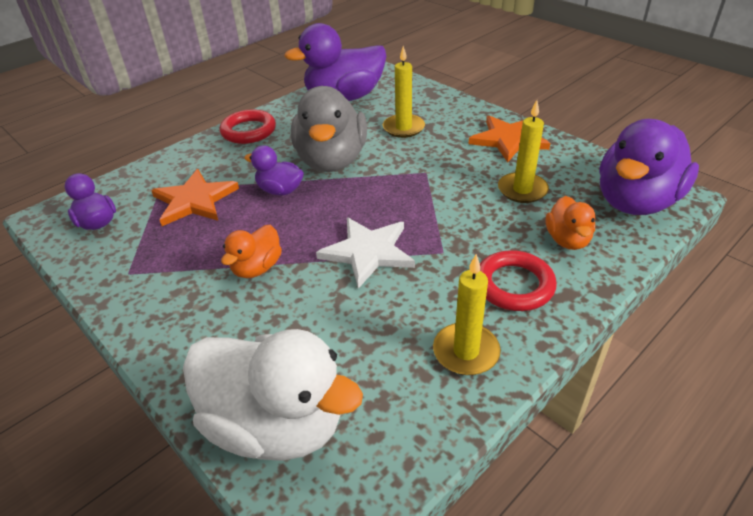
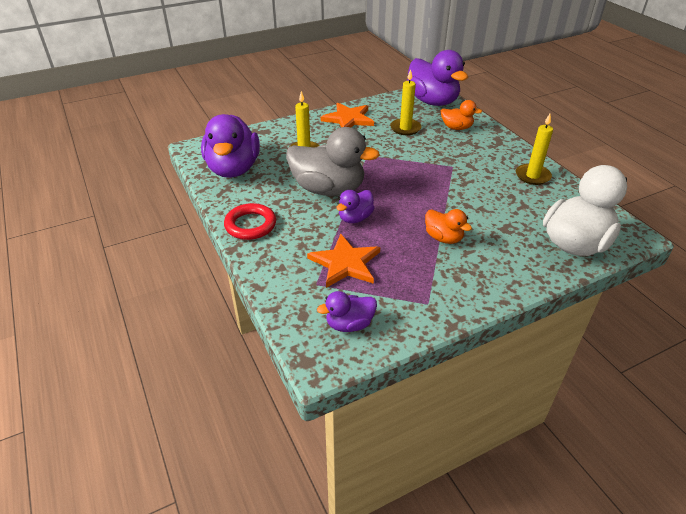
camera: 75 degrees left, 0 degrees up
white star [316,218,415,289] -> none
red ring [480,250,557,311] -> none

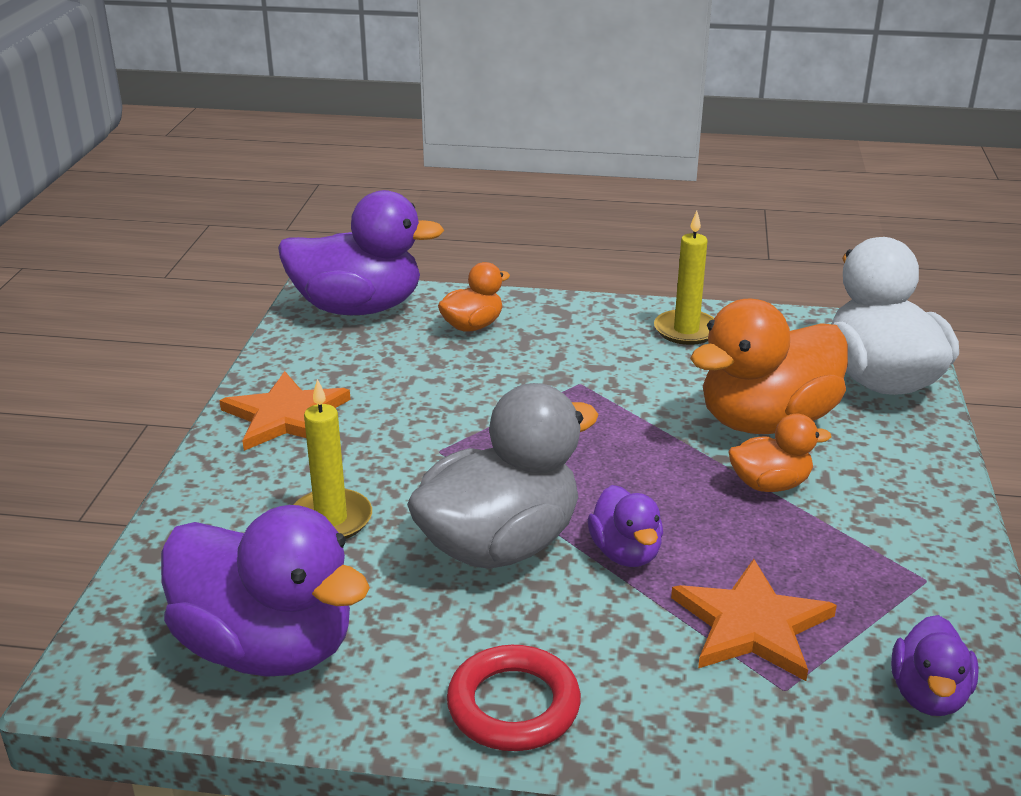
camera: 55 degrees left, 10 degrees down
yellow candle [390,69,421,135] -> none
none -> orange duck [690,299,848,434]

